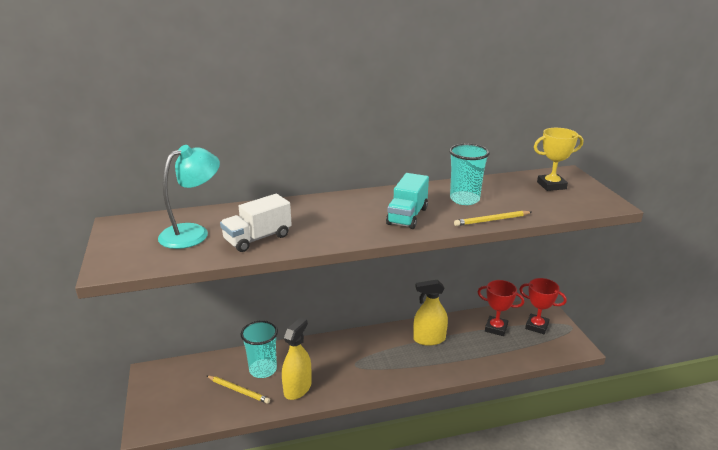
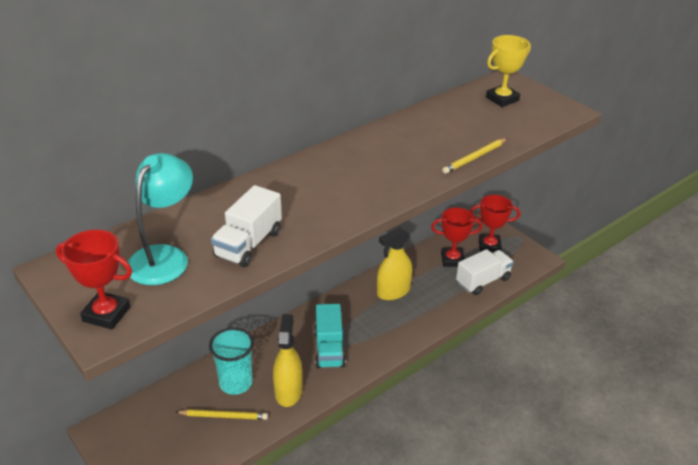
camera: 25 degrees left, 10 degrees up
turquoise truck [386,173,429,229] -> turquoise truck moved to [314,304,346,368]
turquoise cup [449,143,490,205] -> none
none -> red trophy [56,230,132,330]
none -> white truck [456,249,514,295]

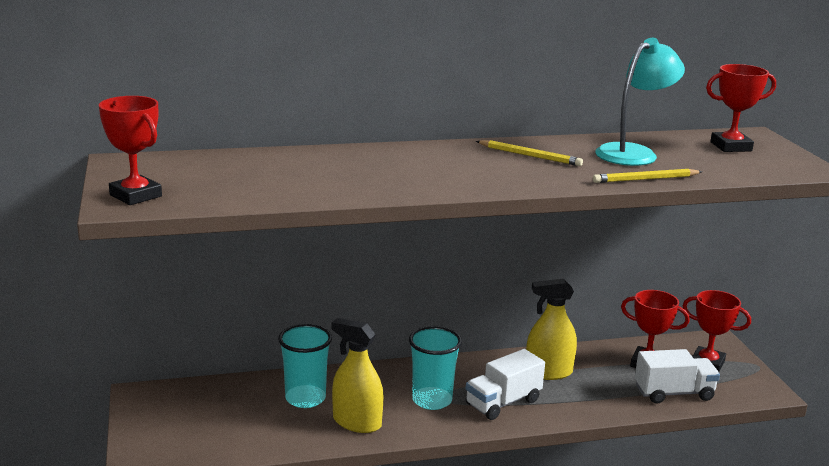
camera: 25 degrees right, 15 degrees down
turquoise lamp [126,153,193,285] -> turquoise lamp moved to [595,38,685,166]
yellow pencil [176,409,268,420] -> yellow pencil moved to [476,140,583,166]
white truck [211,185,282,267] -> white truck moved to [465,349,545,420]
yellow spray bottle [273,314,303,407] -> yellow spray bottle turned 90 degrees counterclockwise [331,318,384,433]
turquoise truck [314,304,346,368] -> turquoise cup [409,326,462,410]
yellow trophy [486,35,531,107] -> red trophy [706,64,776,152]

